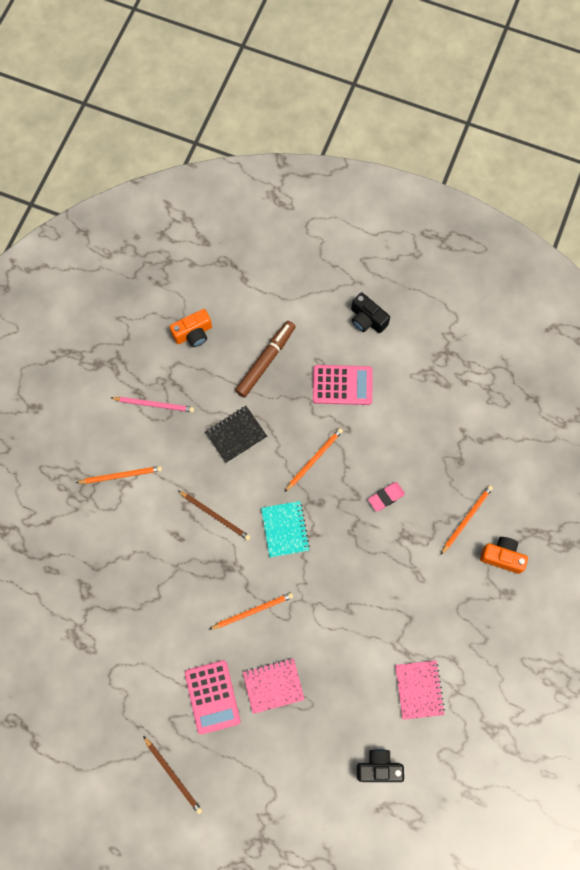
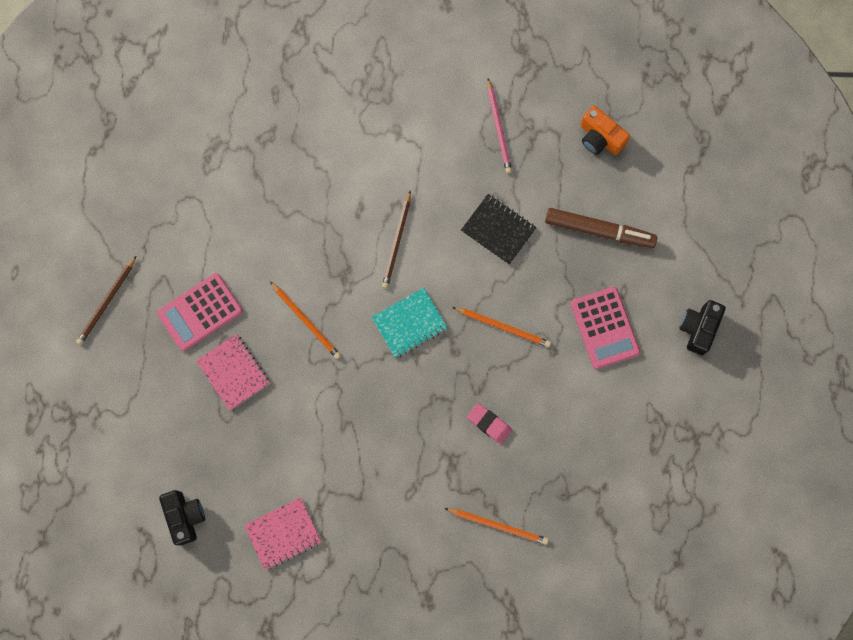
camera: 70 degrees right, 5 degrees up
orange pencil [76,466,162,484] -> none
orange camera [480,537,528,574] -> none

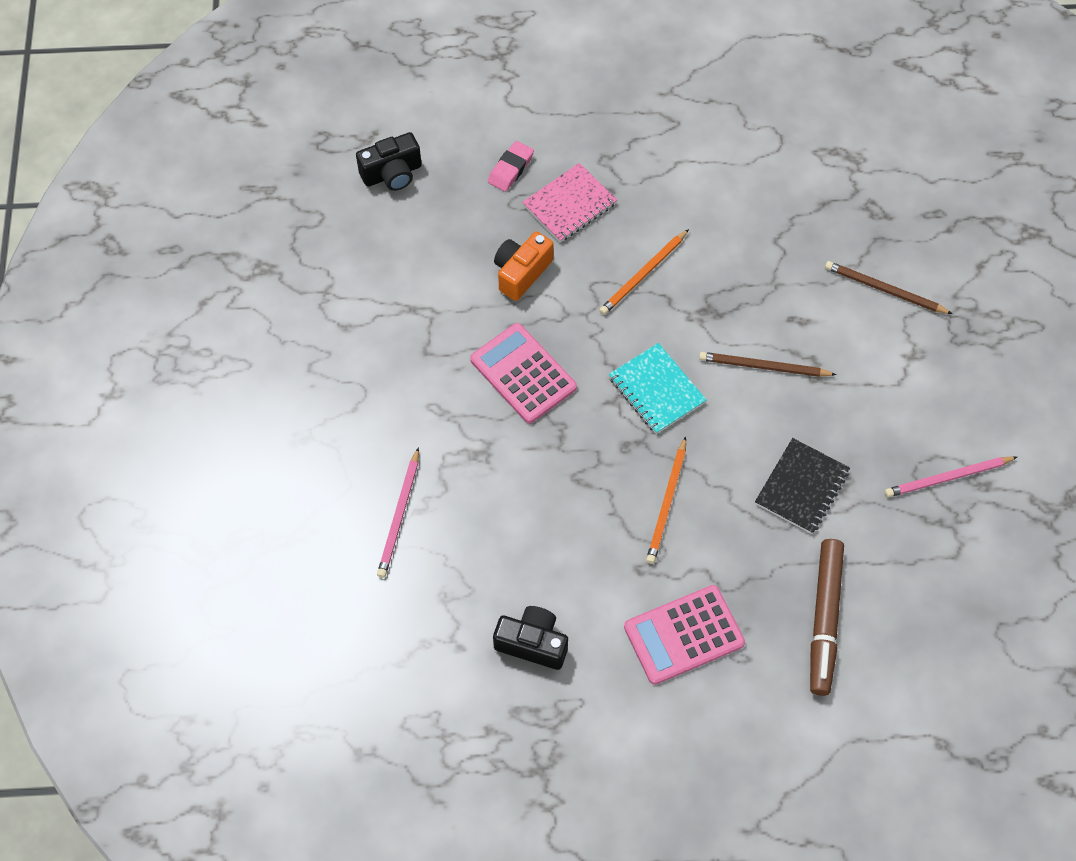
camera: 85 degrees right, 15 degrees down
brown pencil [76,256,136,345] -> brown pencil moved to [825,261,952,314]
pink calculator [157,273,243,351] -> pink calculator moved to [470,323,577,423]
pink notebook [244,497,322,570] -> none
orange pencil [444,508,549,545] -> pink pencil [377,447,419,578]
pink eraser [467,403,512,444] -> pink eraser moved to [488,141,534,192]
orange camera [580,106,630,155] -> orange camera moved to [494,231,553,301]
black camera [679,300,726,355] -> black camera moved to [493,606,568,670]

